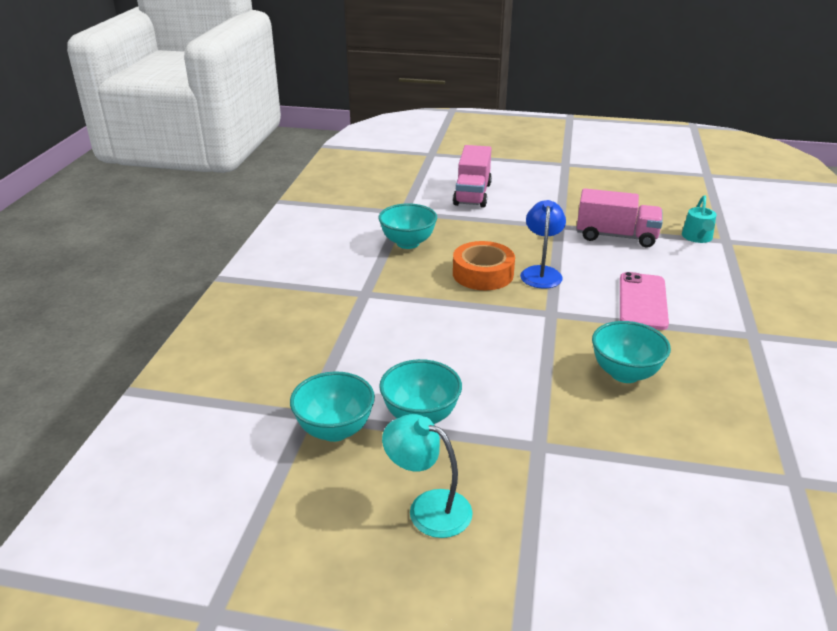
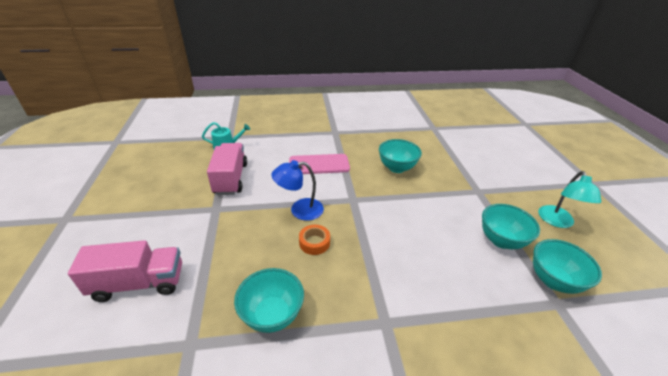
camera: 110 degrees left, 5 degrees up
orange tape [453,241,515,290] -> orange tape [299,225,330,255], size x0.59

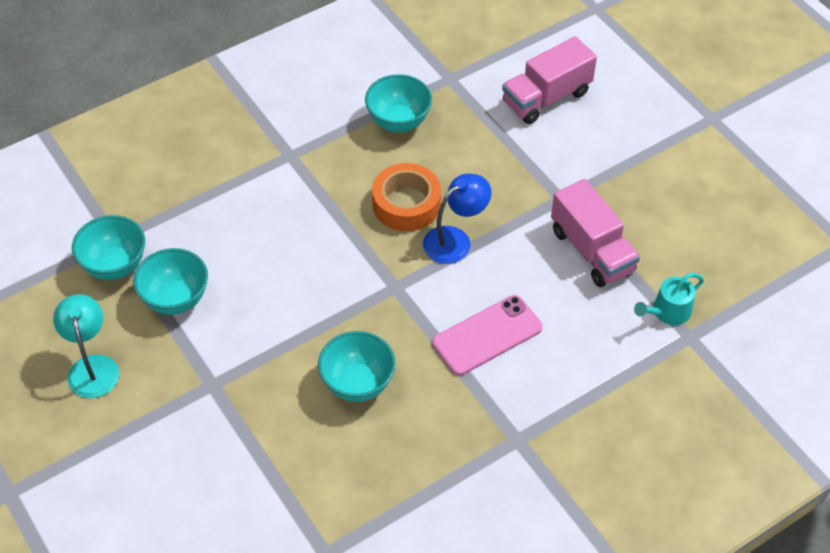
camera: 155 degrees right, 15 degrees up
orange tape [299,225,330,255] -> orange tape [372,163,441,231], size x1.71

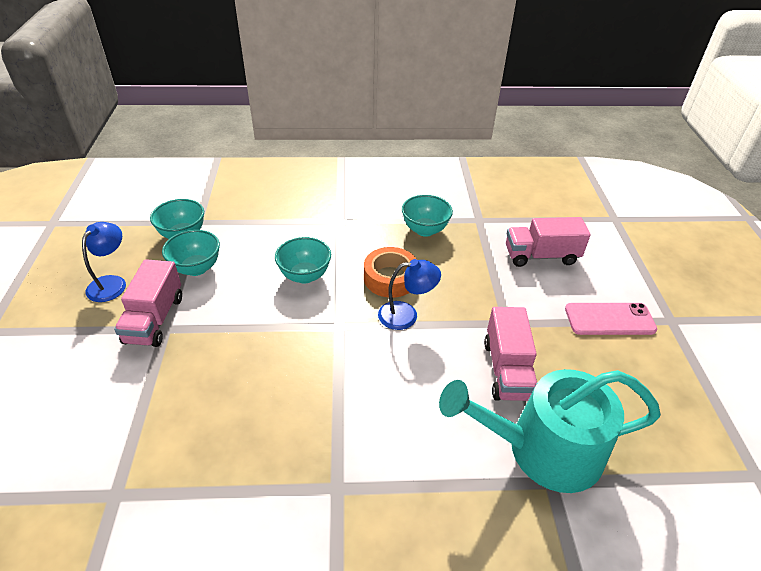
camera: 30 degrees right, 10 degrees down
turquoise lamp [53,294,119,398] -> blue lamp [82,222,126,302]
turquoise bowl [318,331,395,402] -> turquoise bowl moved to [275,237,331,284]
pink phone [432,295,543,376] -> pink phone moved to [565,303,657,335]
turquoise watering can [634,273,704,325] -> turquoise watering can [439,369,661,493], size x2.46
none -> pink truck [114,259,182,347]

